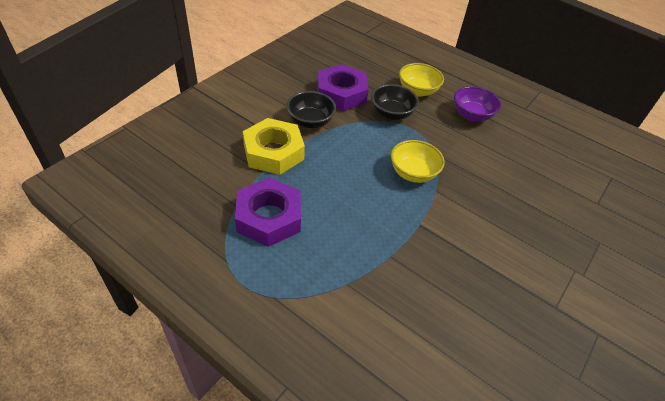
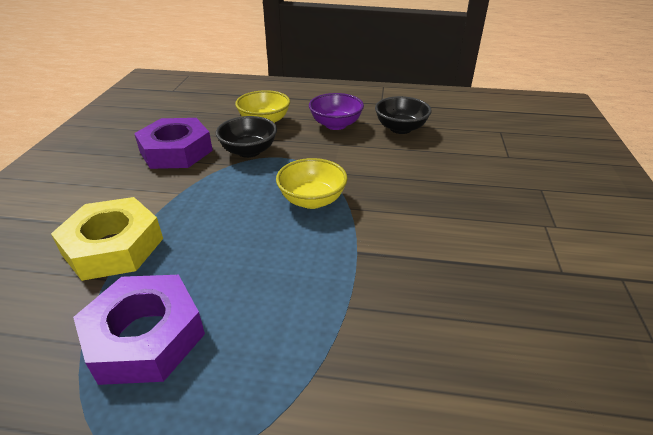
camera: 25 degrees left, 10 degrees down
black bowl [286,91,336,128] -> black bowl moved to [375,96,432,134]

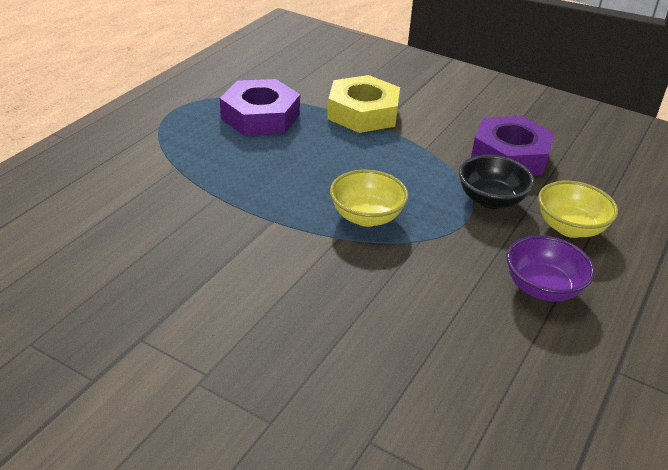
camera: 110 degrees right, 0 degrees up
black bowl [375,96,432,134] -> none

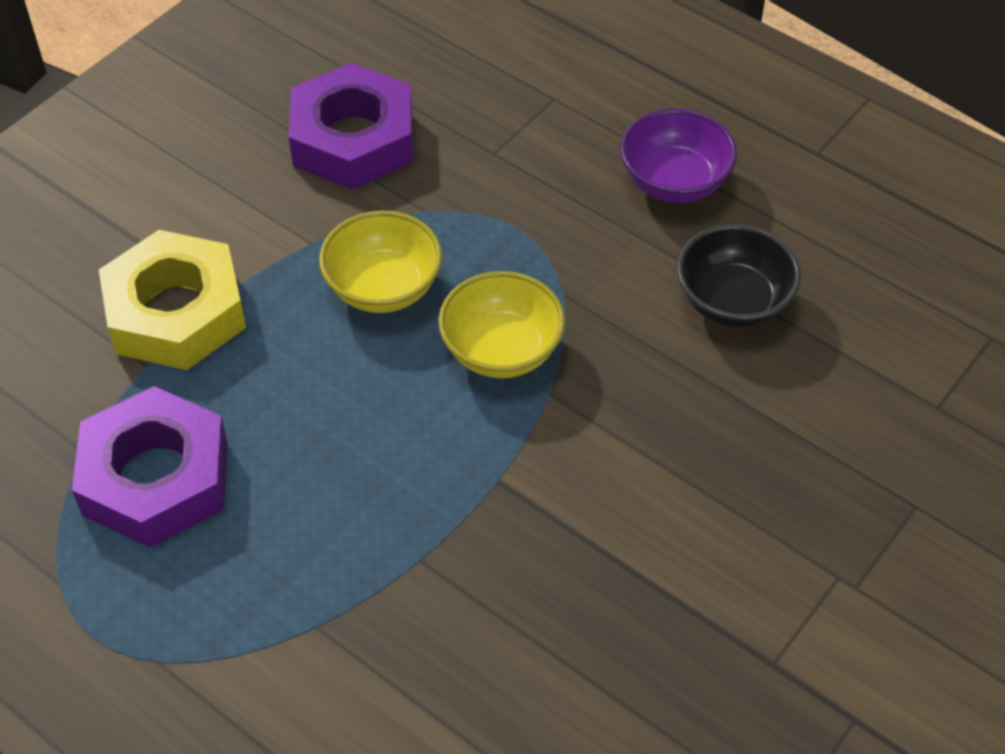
camera: 80 degrees left, 15 degrees up
black bowl [459,155,535,209] -> black bowl moved to [677,224,801,327]
yellow bowl [538,181,618,238] -> yellow bowl moved to [319,211,442,313]

